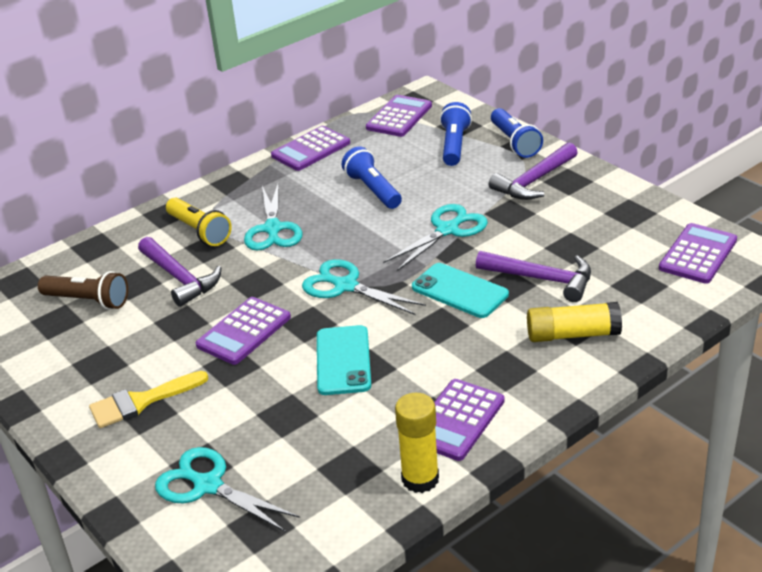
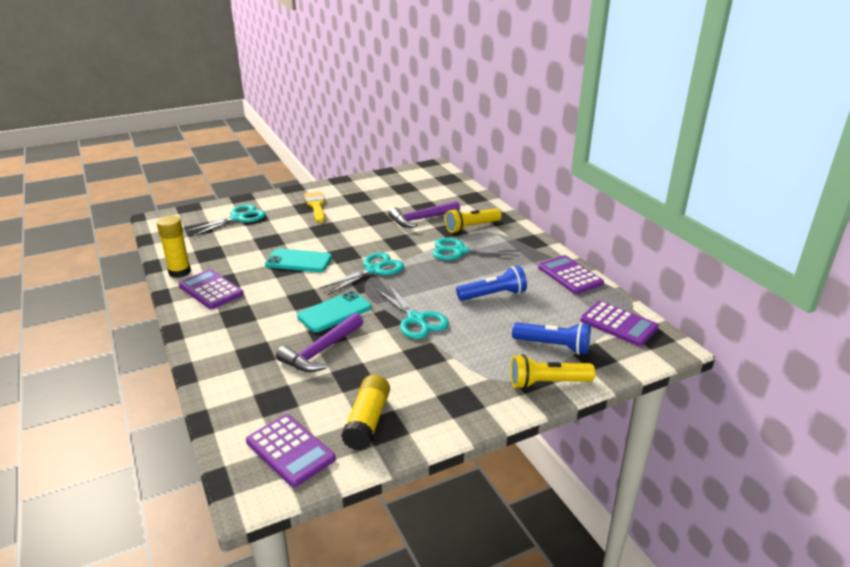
camera: 100 degrees right, 5 degrees down
brown flashlight [38,271,128,310] -> none
purple calculator [196,297,291,365] -> none
purple hammer [489,142,578,200] -> none
blue flashlight [491,108,543,158] -> yellow flashlight [510,354,595,389]
yellow glue stick [527,302,622,342] -> yellow glue stick moved to [341,375,390,451]

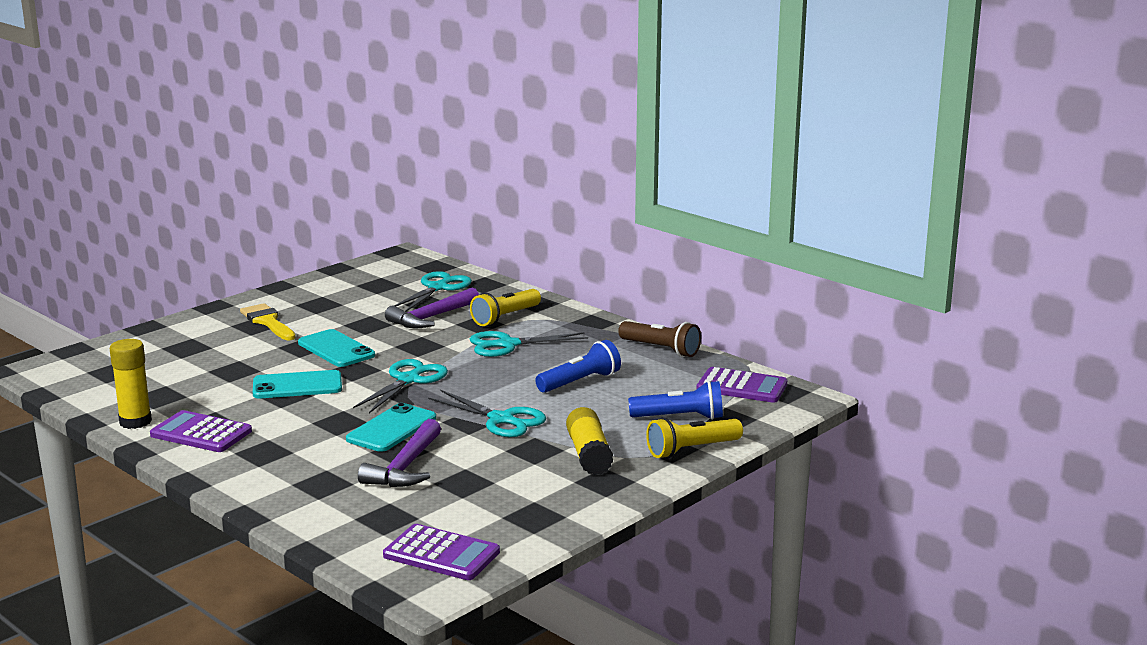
camera: 20 degrees left, 10 degrees down
turquoise scissors [185,204,266,237] -> turquoise scissors moved to [394,271,472,312]
yellow glue stick [341,375,390,451] -> yellow glue stick moved to [566,407,613,475]
purple calculator [538,255,604,294] -> brown flashlight [618,321,701,357]
none -> turquoise phone [298,329,375,367]

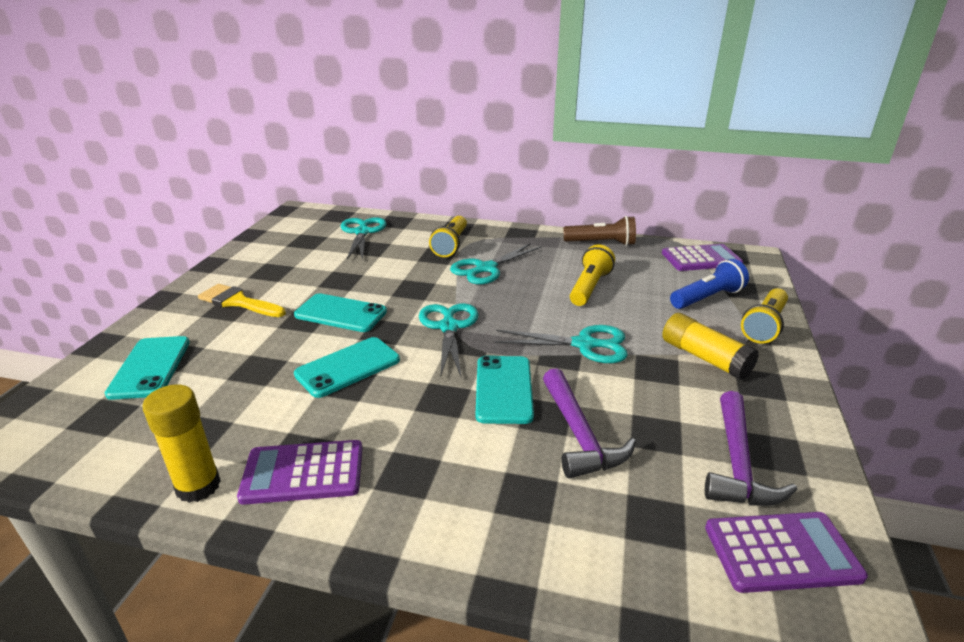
camera: 30 degrees left, 10 degrees up
purple hammer [385,288,479,328] -> purple hammer moved to [705,391,797,506]
blue flashlight [535,340,621,393] -> yellow flashlight [570,244,615,306]
none -> turquoise phone [105,336,190,400]

